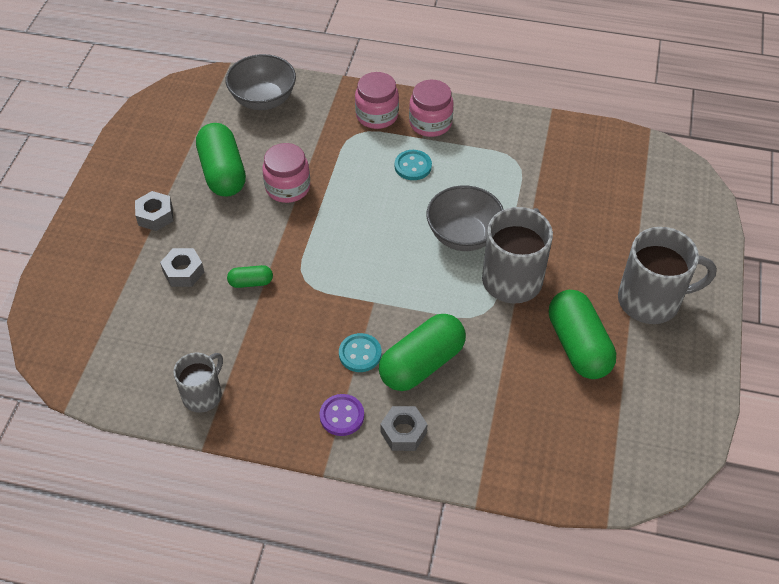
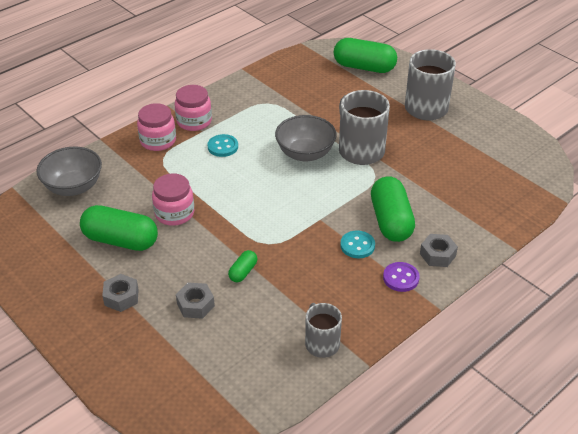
camera: 55 degrees left, 10 degrees down
green capsule [549,290,616,379] -> green capsule moved to [334,38,397,73]

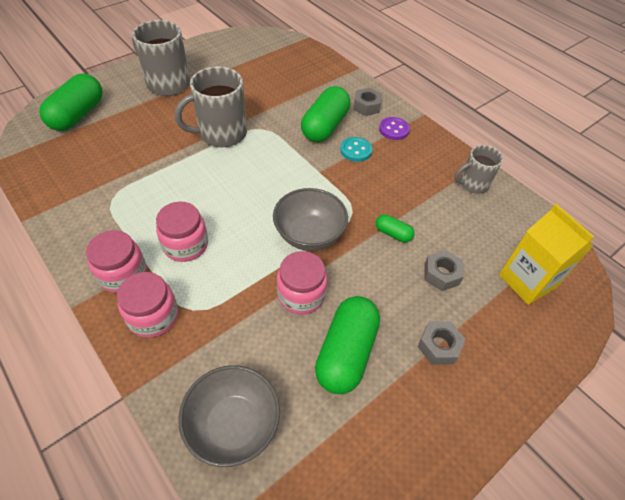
camera: 90 degrees left, 10 degrees up
turquoise button [207,134,238,157] -> pink jar [156,202,208,262]
grey bowl [275,115,337,162] -> grey bowl moved to [273,188,348,251]
green capsule [371,176,415,242] -> green capsule turned 60 degrees counterclockwise [301,86,350,142]
none -> yellow carton [499,204,594,305]

